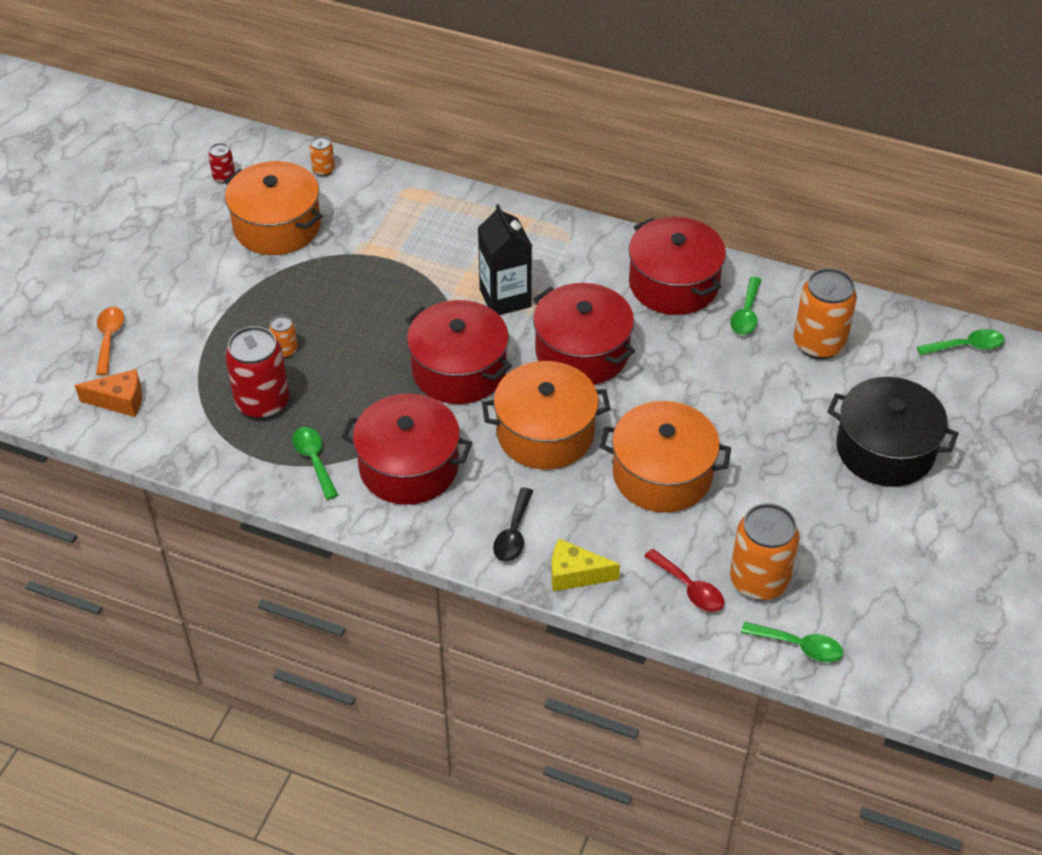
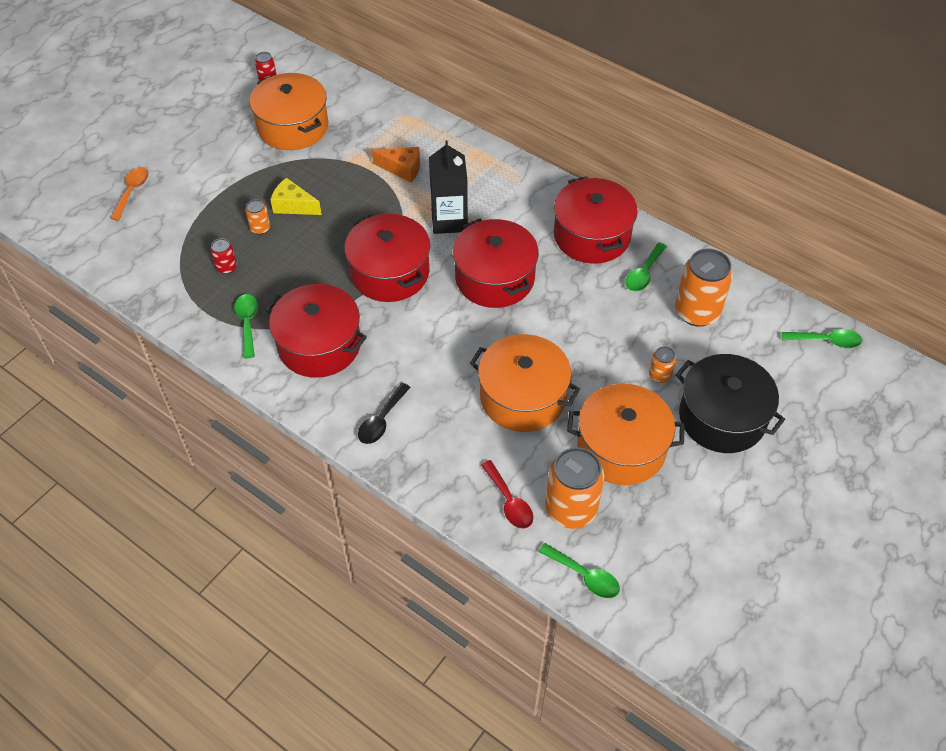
camera: 15 degrees right, 5 degrees up
orange cheese [75,369,142,417] -> orange cheese moved to [372,147,420,183]
red can [225,326,289,419] -> red can [211,238,237,274], size x0.47
orange can [310,136,335,176] -> orange can moved to [649,346,676,383]
orange pot [482,361,611,470] -> orange pot moved to [567,384,684,485]
yellow cheese [552,539,620,592] -> yellow cheese moved to [270,178,322,215]

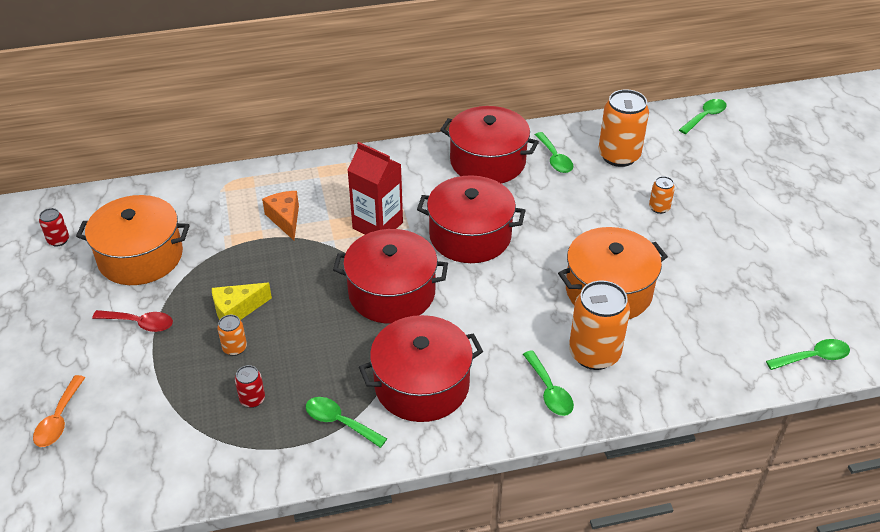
camera: 50 degrees left, 10 degrees down
orange spoon [110,167,148,221] -> orange spoon turned 135 degrees counterclockwise [33,375,85,447]
black spoon [358,383,411,444] -> green spoon [523,350,574,416]
orange cheese [372,147,420,183] -> orange cheese turned 75 degrees counterclockwise [262,191,299,240]
black carton [429,140,468,234] -> red carton [347,142,403,235]
red spoon [481,460,533,529] -> red spoon moved to [92,310,173,332]
orange can [545,447,604,529] -> orange can moved to [569,281,630,370]
orange pot [567,384,684,485] -> none
black pot [676,354,785,453] -> none

